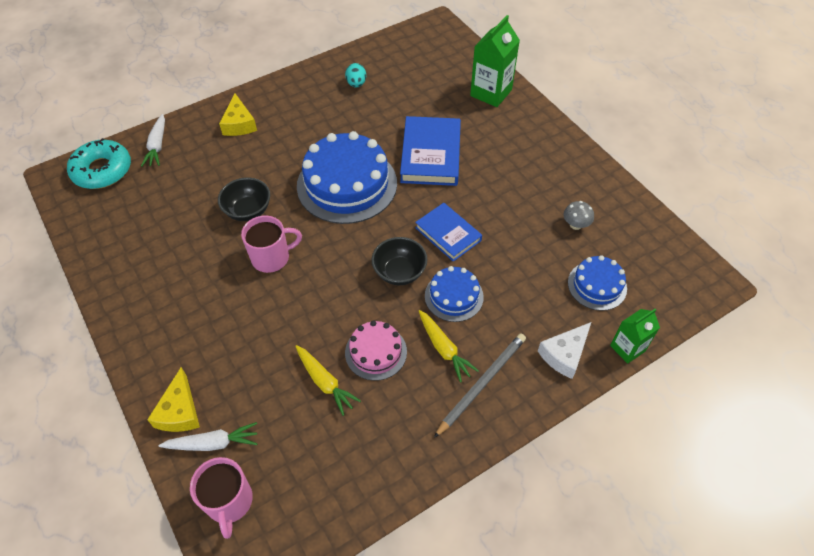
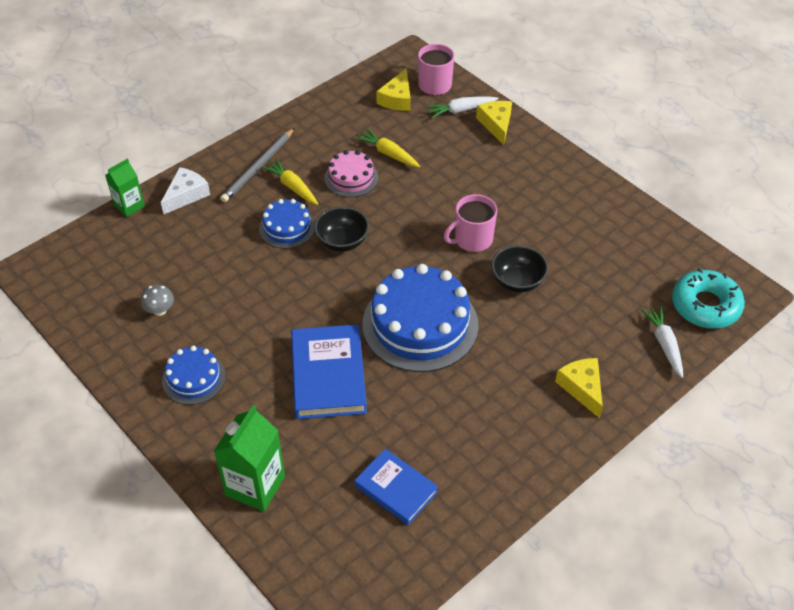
camera: 170 degrees right, 5 degrees down
turquoise egg [345,63,366,88] -> none
blue book [415,203,482,262] -> blue book moved to [355,449,438,525]
blue cake [568,255,627,311] -> blue cake moved to [162,346,226,405]
none -> yellow cheese [376,68,411,111]

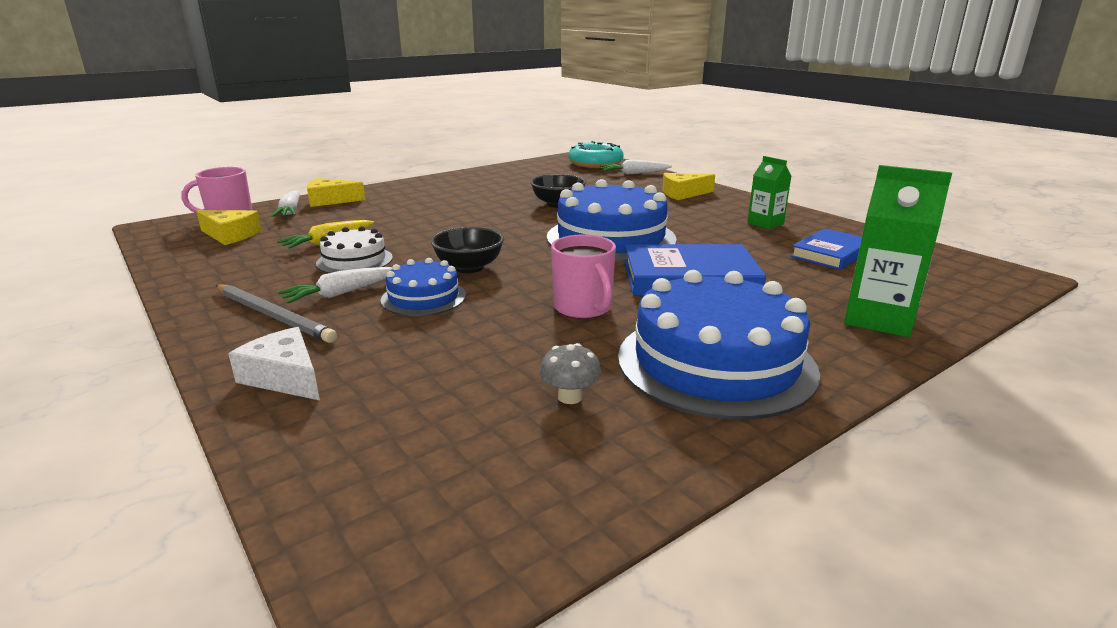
camera: 85 degrees left, 25 degrees down
green carton [105,158,145,217] -> green carton moved to [747,156,791,229]
blue cake [162,346,226,405] -> blue cake [618,270,820,420], size x1.92
yellow carrot [261,159,318,205] -> white carrot [278,267,392,303]
pink cake [324,150,378,197] -> white cake [316,226,393,273]
pink mug [444,194,497,252] -> pink mug moved to [551,234,616,319]

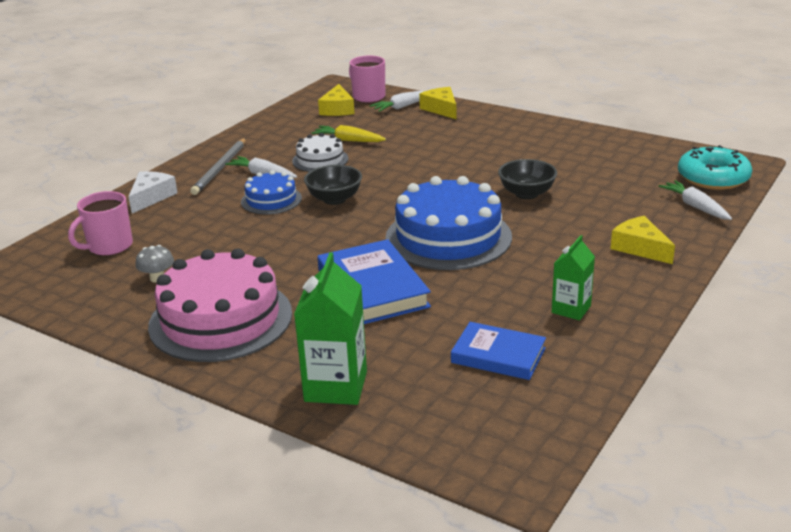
camera: 70 degrees right, 5 degrees up
pink mug [551,234,616,319] -> pink mug moved to [68,191,133,256]
blue cake [618,270,820,420] -> pink cake [148,248,292,362]

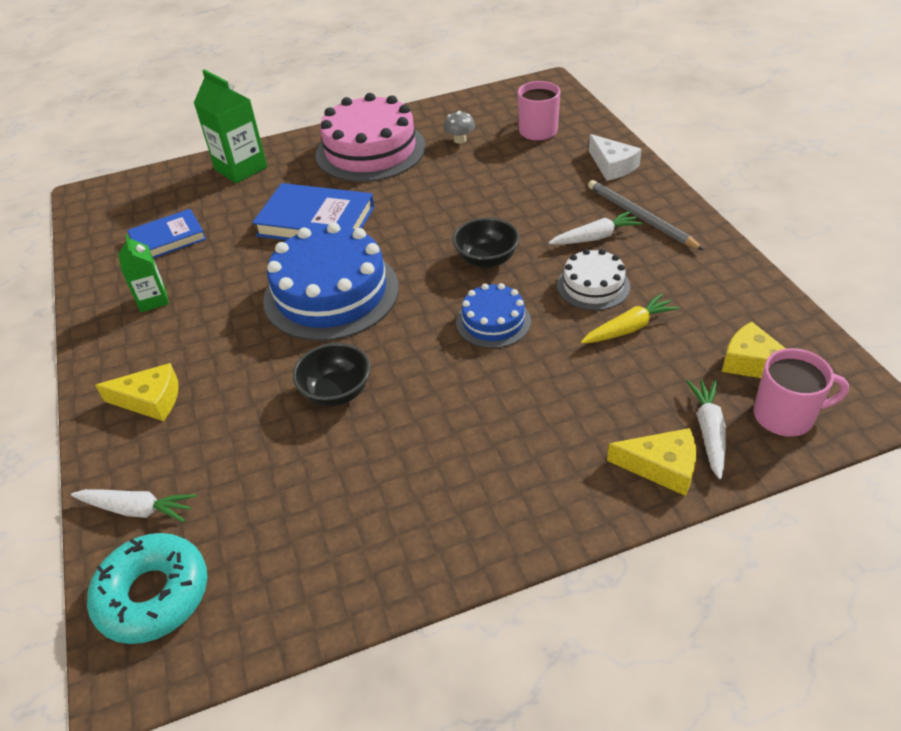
camera: 130 degrees right, 15 degrees up
blue cake [241,170,302,215] -> blue cake moved to [456,283,531,348]

